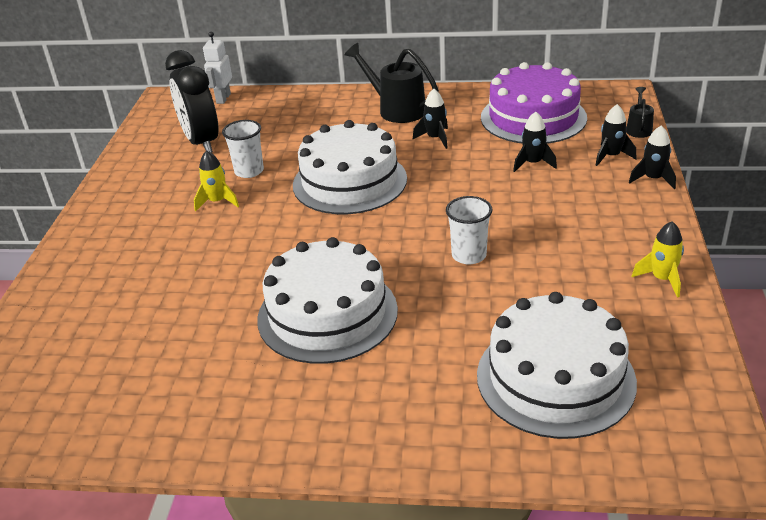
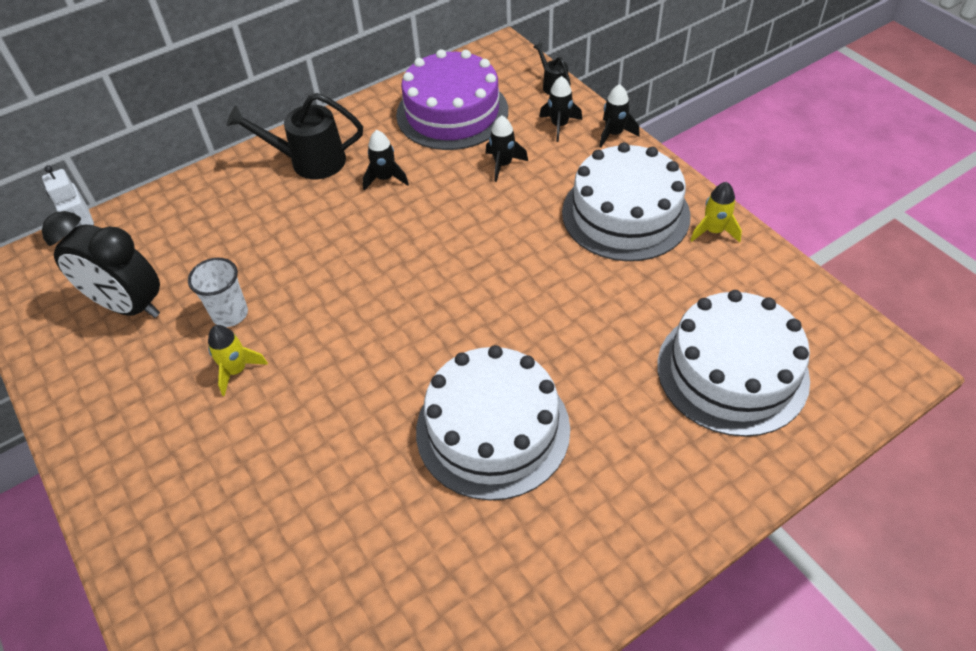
camera: 40 degrees left, 15 degrees up
white cake [293,120,407,214] -> white cake moved to [562,142,691,261]
white cup [446,196,492,264] -> none

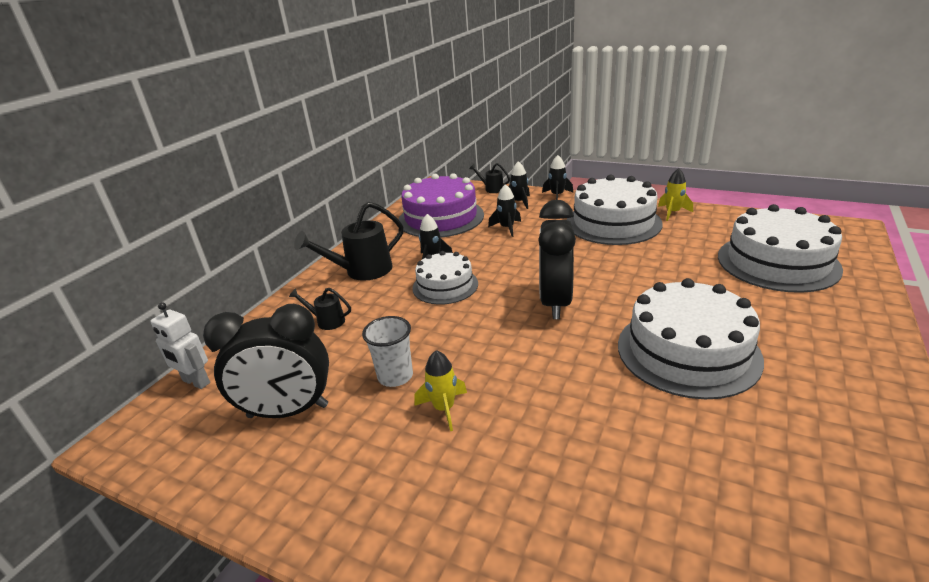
camera: 30 degrees left, 20 degrees down
none -> black watering can [289,288,351,330]
none -> white cake [412,251,478,305]
none -> black clock [538,200,576,319]

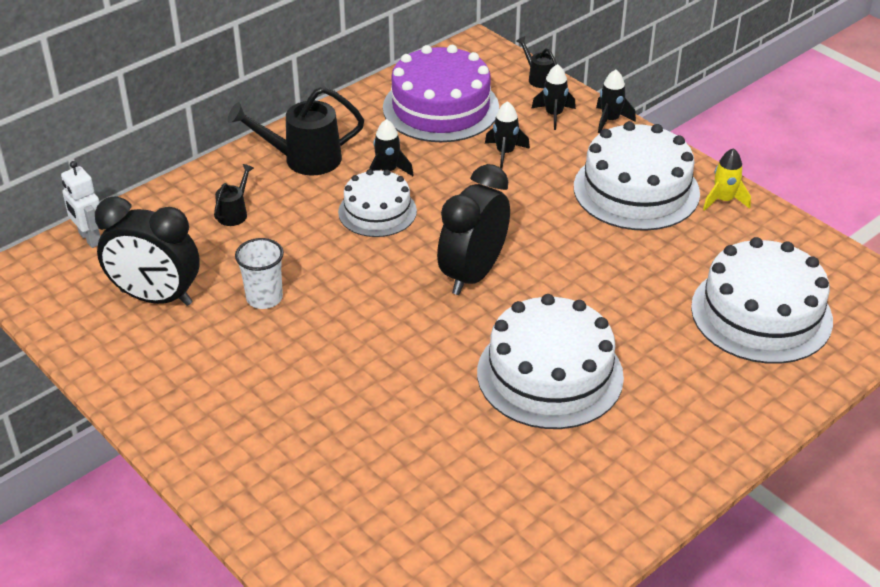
camera: 20 degrees right, 10 degrees up
black watering can [289,288,351,330] -> black watering can turned 75 degrees clockwise [214,164,254,226]
yellow rocket [414,350,467,431] -> none

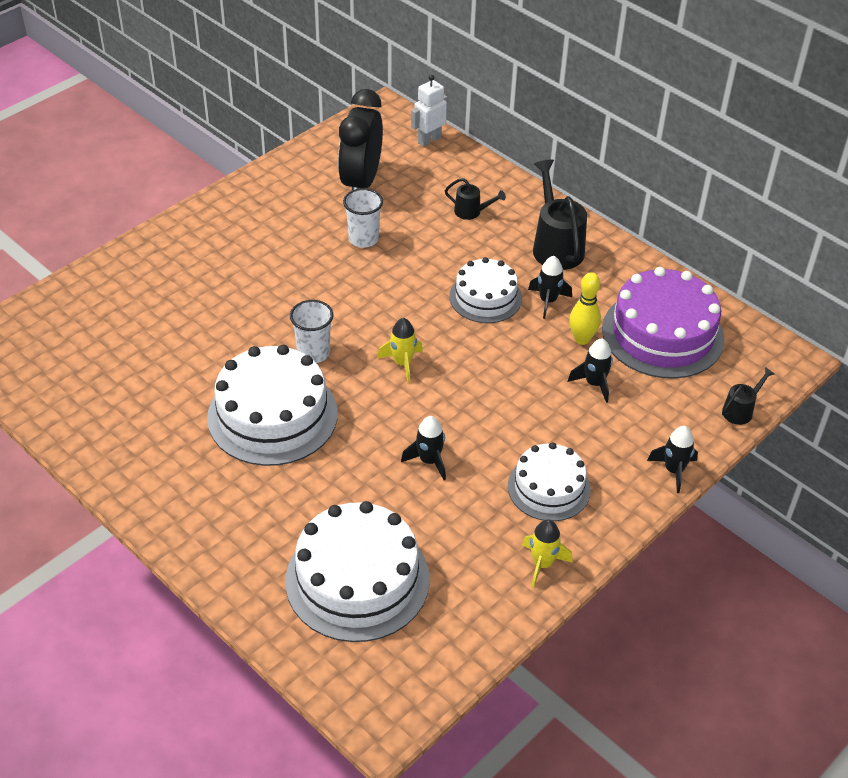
camera: 85 degrees right, 5 degrees up
black clock [437,164,510,295] -> yellow rocket [377,318,423,383]
black rocket [532,64,576,130] -> black rocket moved to [401,416,446,480]
white cake [574,121,700,231] -> white cake [508,442,591,521], size x0.61
none -> white cup [290,300,334,363]
none -> yellow bowling pin [569,272,601,345]

